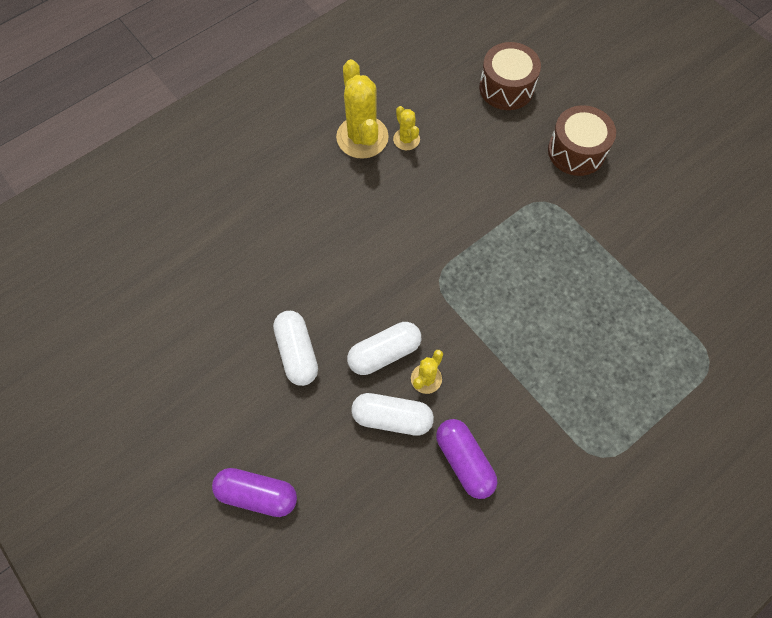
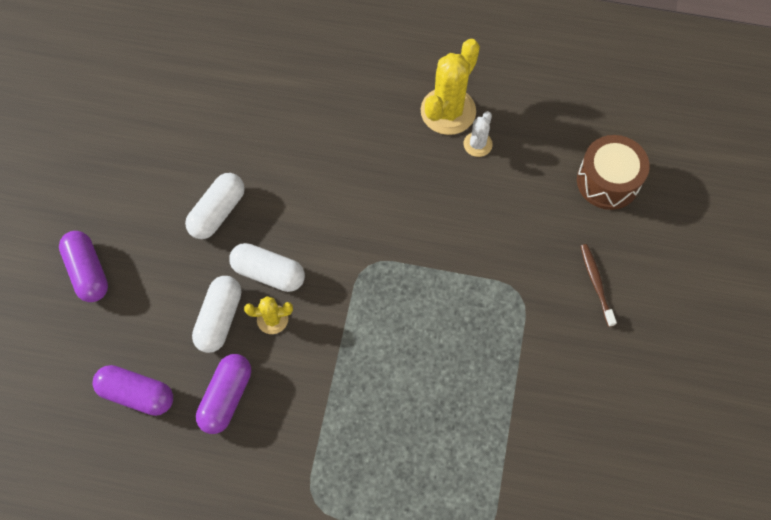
camera: 50 degrees right, 0 degrees up
white capsule [351,393,434,436] -> white capsule turned 45 degrees clockwise [192,276,241,353]
yellow cactus [393,106,420,150] -> white cactus [464,111,493,157]
brown drum [548,105,616,176] -> brown toothbrush [581,244,617,327]
none -> purple capsule [93,365,173,416]

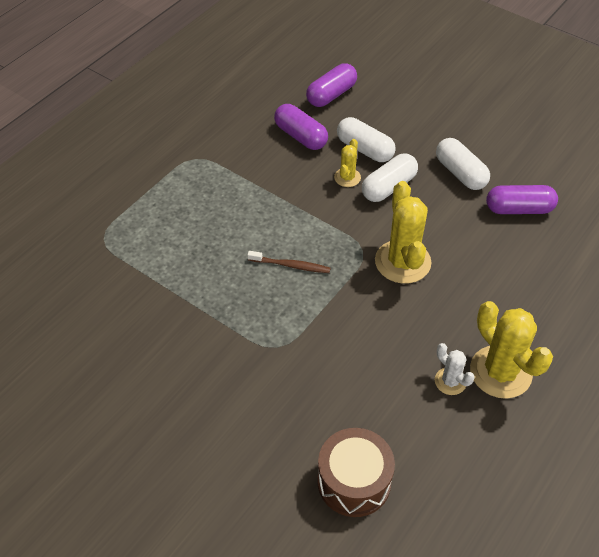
camera: 115 degrees right, 15 degrees down
purple capsule [59,231,108,302] -> purple capsule moved to [486,185,558,214]
brown toothbrush [581,244,617,327] -> brown toothbrush moved to [247,251,331,273]
none -> yellow cactus [375,181,431,284]

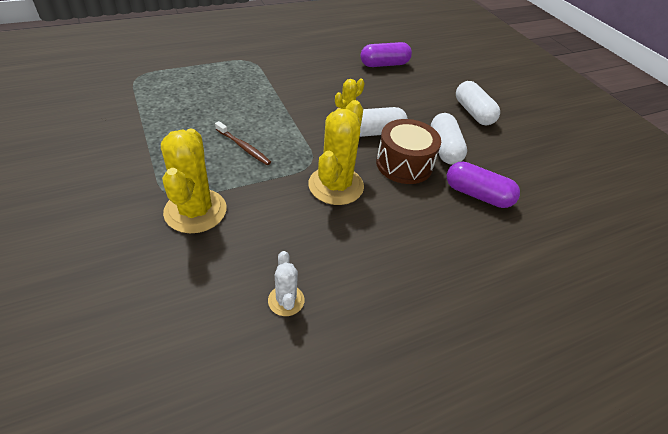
camera: 25 degrees right, 5 degrees down
purple capsule [274,104,328,150] -> none
brown drum [317,428,395,517] -> brown drum moved to [376,119,441,184]
white capsule [337,117,396,162] -> white capsule moved to [456,81,500,125]
yellow cactus [470,301,553,399] -> yellow cactus moved to [161,129,226,233]

